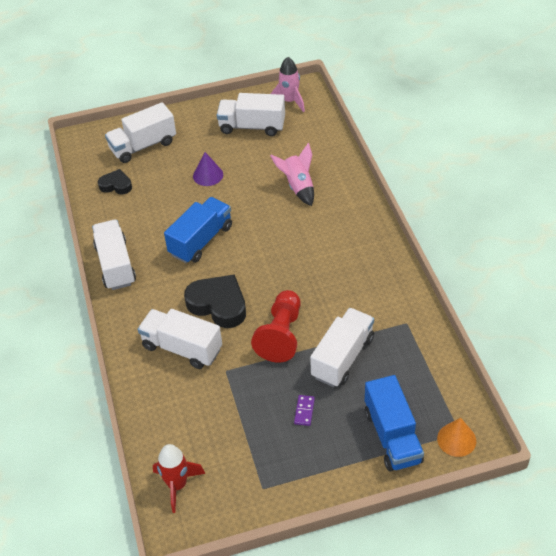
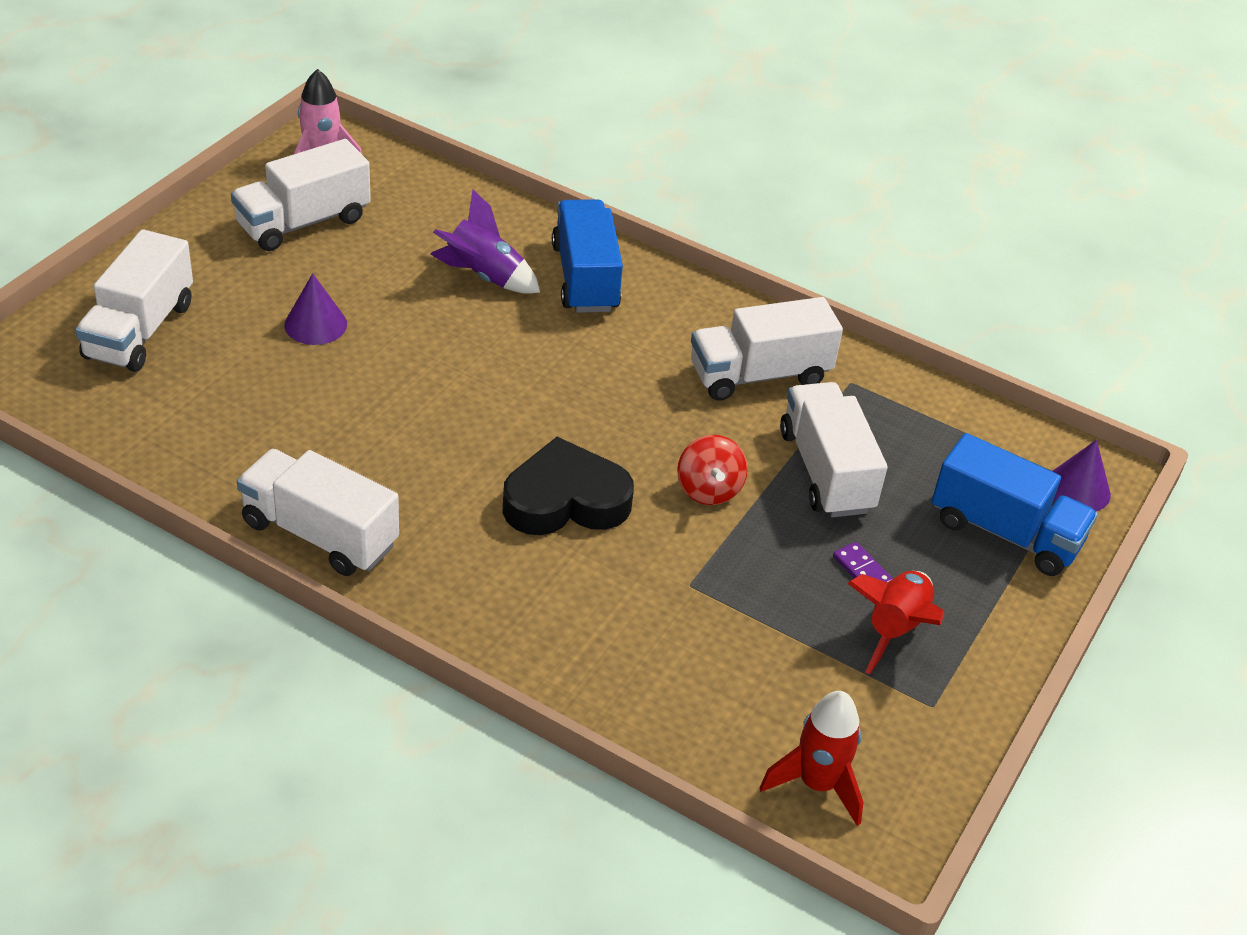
camera: 50 degrees left, 5 degrees down
black heart [98,169,132,194] -> none
white truck [137,309,222,369] -> white truck moved to [691,297,843,401]
blue truck [164,197,232,263] -> blue truck moved to [552,199,623,313]
red pawn [251,290,301,362] -> red spinning top [677,435,748,505]
pink rocket [270,143,314,206] -> purple rocket [430,190,540,294]
orange cone [437,418,476,457] -> purple cone [1052,440,1111,511]
none -> red rocket [847,571,944,674]

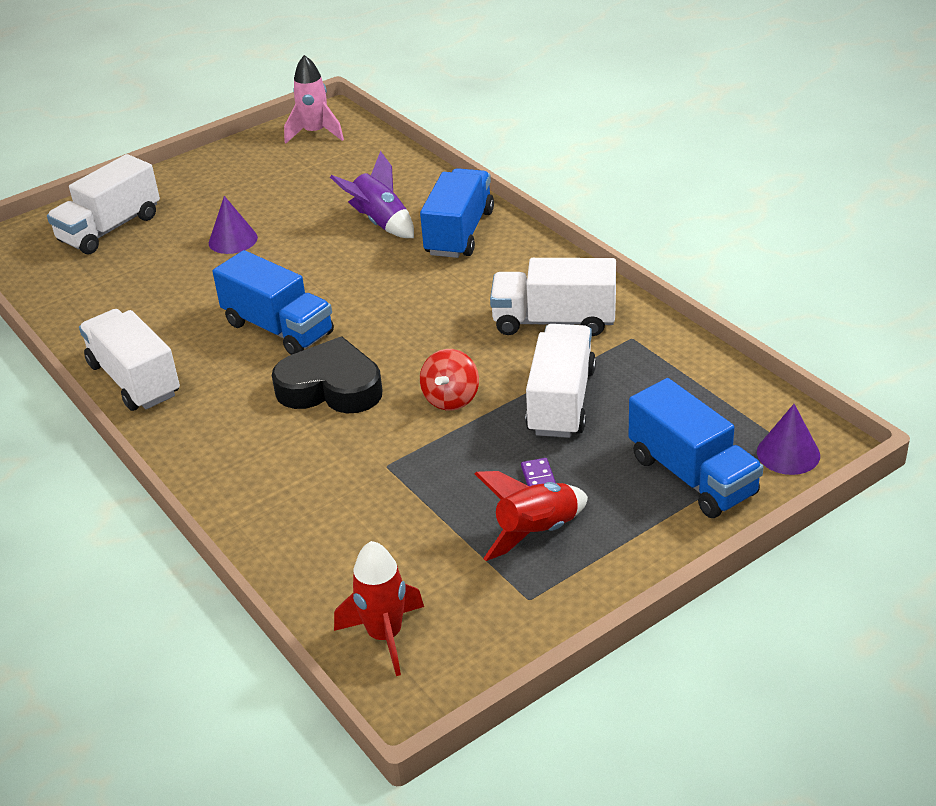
camera: 30 degrees right, 5 degrees down
white truck [231,139,371,251] -> none
none -> blue truck [212,250,334,355]

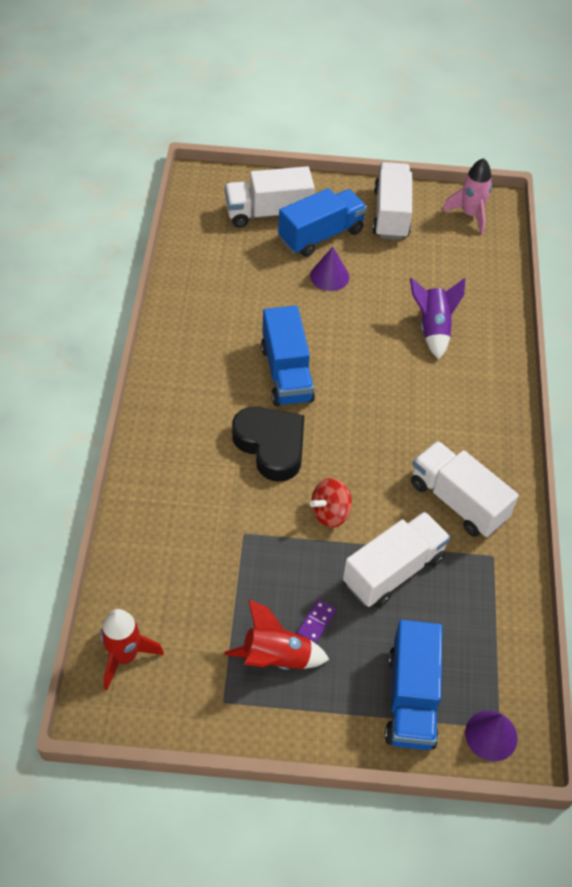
camera: 35 degrees right, 15 degrees up
white truck [79,309,180,411] -> white truck moved to [373,162,412,240]
blue truck [420,168,494,258] -> blue truck moved to [278,188,367,257]

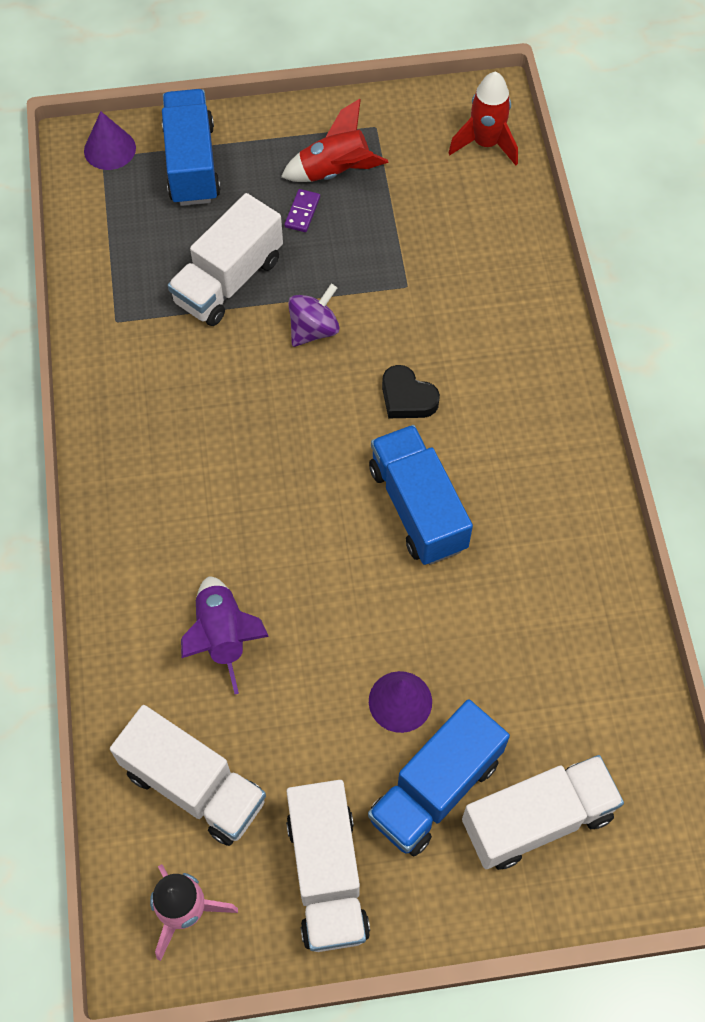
camera: 170 degrees right, 10 degrees up
black heart [232,407,305,482] -> black heart [382,365,440,418], size x0.58
red spinning top [310,478,352,528] -> purple spinning top [288,284,340,347]
white truck [411,441,519,537] -> white truck moved to [110,705,266,846]

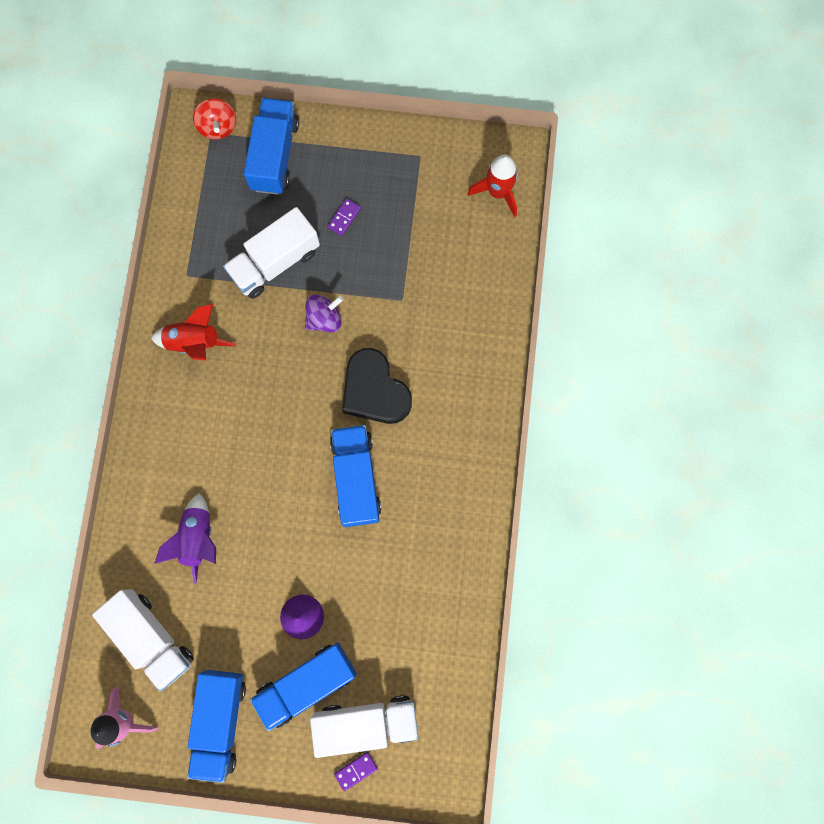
camera: 15 degrees right, 15 degrees up
purple cone [84,111,136,170] -> red spinning top [193,98,236,139]
red rocket [281,99,389,182] -> red rocket moved to [151,304,236,360]
white truck [286,780,370,952] -> blue truck [187,670,246,783]
black heart [382,365,440,418] -> black heart [342,348,412,424], size x1.73
none -> purple domino [334,752,378,791]

